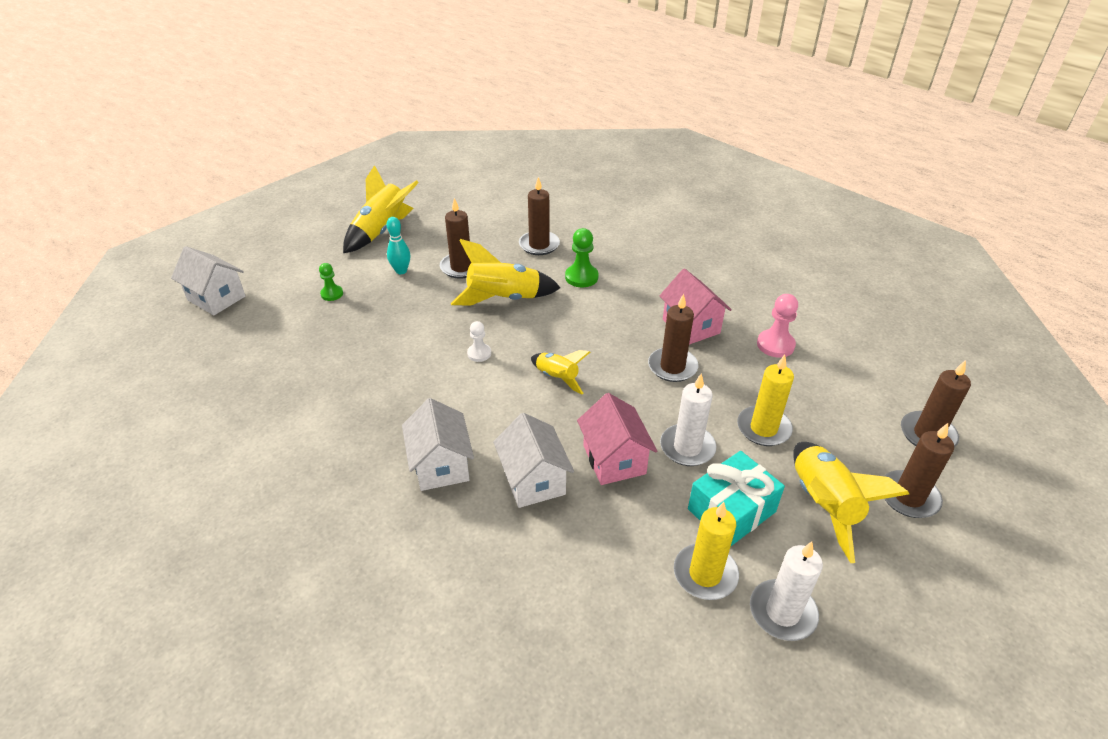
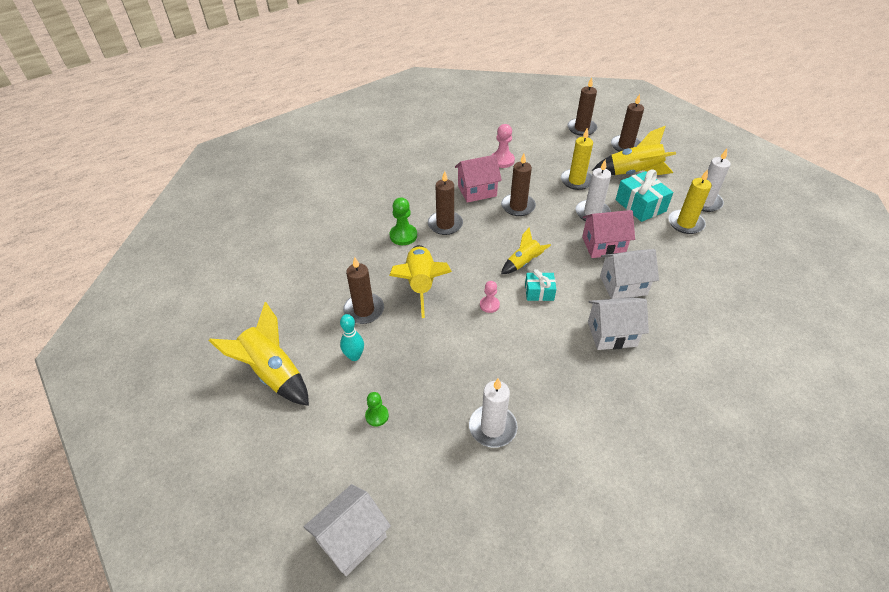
camera: 80 degrees left, 5 degrees up
white pawn [467,321,491,362] -> pink pawn [480,281,500,313]
brown candle [519,177,560,255] -> brown candle moved to [428,171,463,235]
none -> white candle [469,378,518,448]
none -> turquoise gift [525,269,556,301]

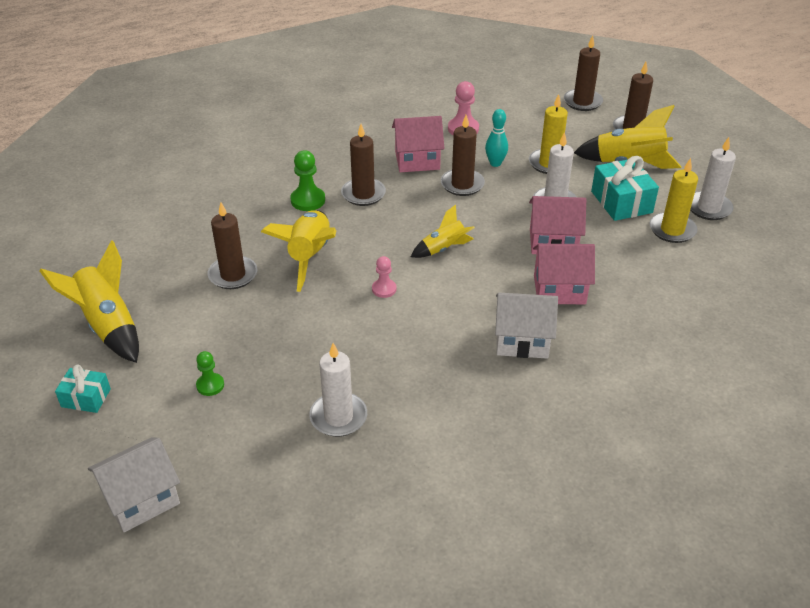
camera: 10 degrees right, 5 degrees down
turquoise bowling pin [340,314,364,361] -> turquoise bowling pin moved to [485,109,508,167]
turquoise gift [525,269,556,301] -> turquoise gift moved to [55,364,111,413]
white house [600,249,659,299] -> pink house [533,244,595,304]

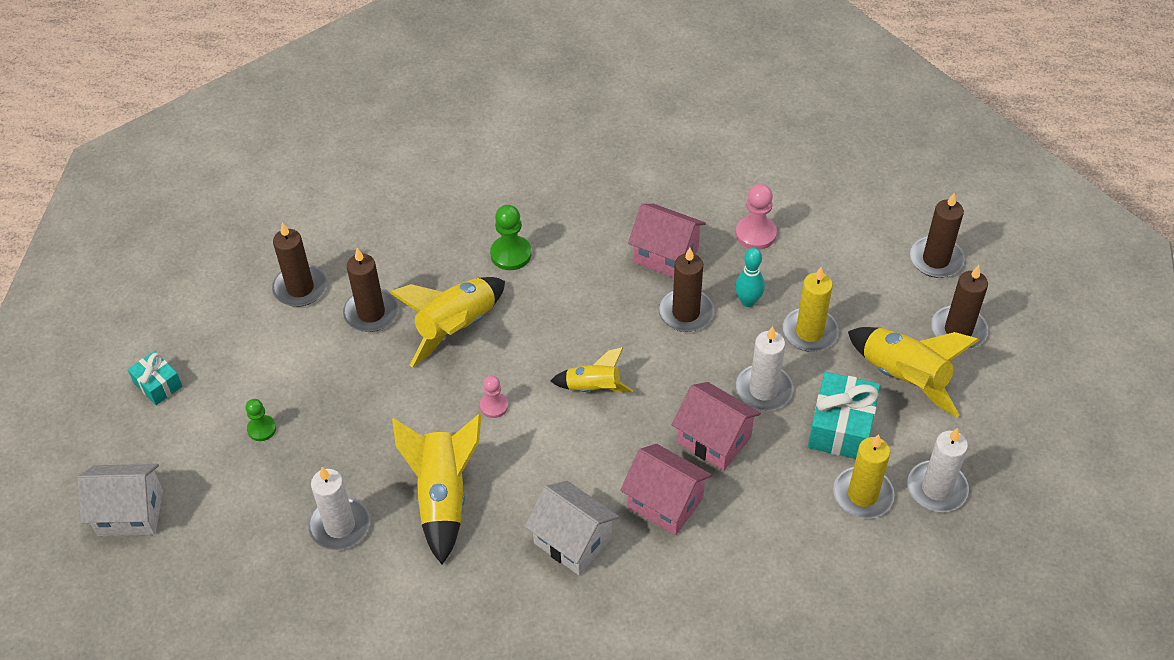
camera: 35 degrees right, 10 degrees up
yellow rocket [40,240,139,363] -> yellow rocket moved to [392,414,481,564]
brown candle [341,124,386,206] -> brown candle moved to [272,222,327,307]

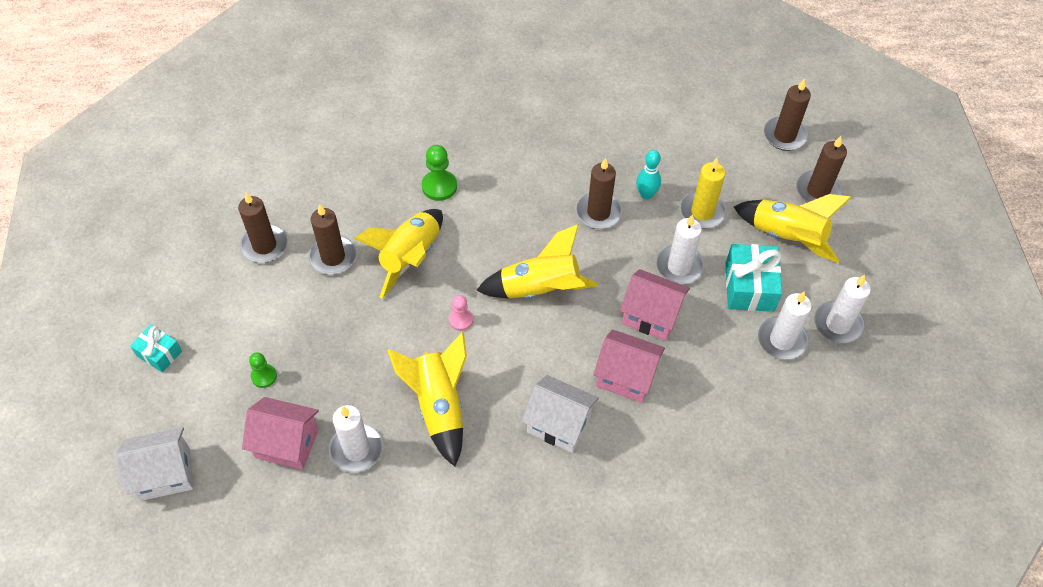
camera: 15 degrees left, 5 degrees up
yellow rocket [550,347,633,392] -> yellow rocket [476,225,598,298], size x1.70
pink house [628,204,706,278] -> pink house moved to [242,397,319,470]
pink pawn [736,184,777,250] -> none
yellow candle [833,434,894,518] -> white candle [758,292,812,360]

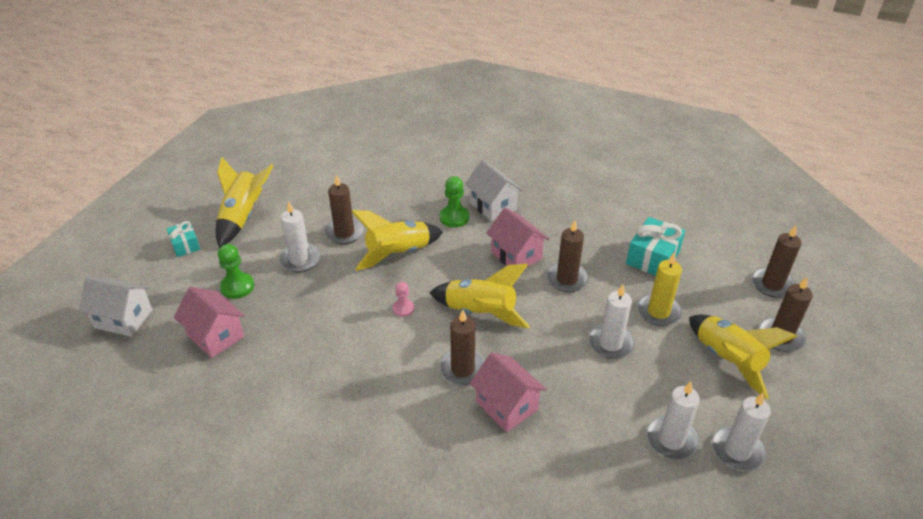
camera: 30 degrees right, 15 degrees down
brown candle [238,192,288,263] -> brown candle moved to [439,310,485,386]
green pawn [249,352,277,388] -> green pawn [218,244,254,299], size x1.56
white candle [329,405,383,473] -> white candle moved to [279,201,321,272]
yellow rocket [387,332,467,467] -> yellow rocket moved to [216,157,273,248]
white house [522,375,599,453] -> white house moved to [465,160,523,221]
pink house [620,269,690,341] -> pink house moved to [486,207,549,268]
turquoise bowling pin [636,150,661,200] -> none
turquoise gift [725,244,782,312] -> turquoise gift moved to [626,217,685,276]

